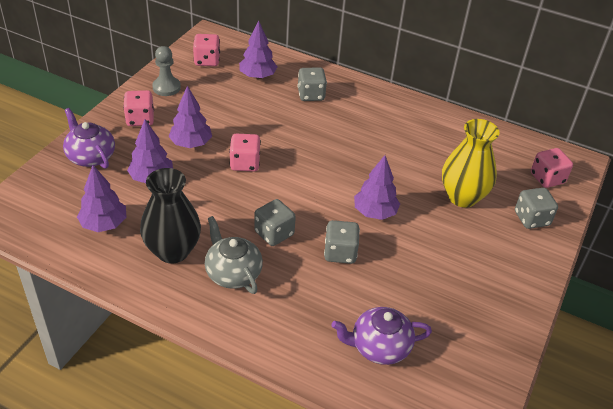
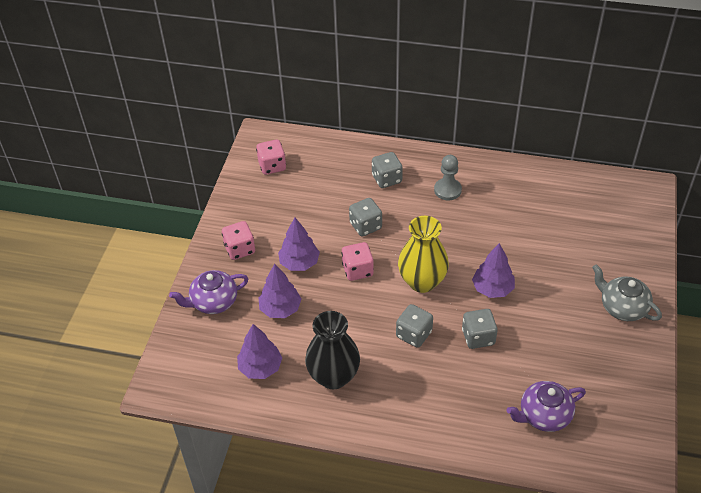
camera: 10 degrees left, 5 degrees up
purple teapot [63,108,115,169] -> purple teapot turned 60 degrees counterclockwise [169,270,248,314]
grey pawn [152,46,181,96] -> grey pawn moved to [434,155,462,200]
grey teapot [205,216,263,294] -> grey teapot moved to [592,264,662,321]
purple tree [239,21,277,79] -> none
yellow vase [442,119,500,208] -> yellow vase moved to [398,216,449,293]
grey dice [515,188,558,229] -> grey dice moved to [349,198,382,236]
pink dice [531,148,573,188] -> none

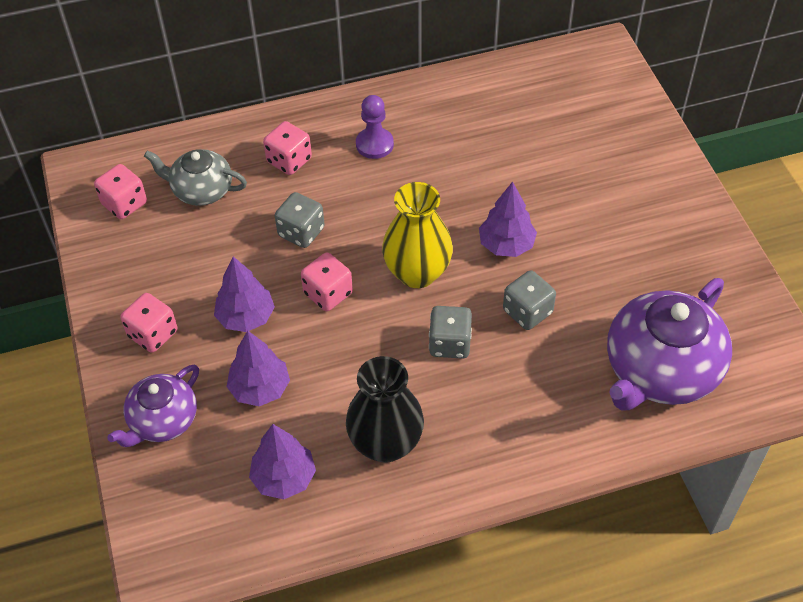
camera: 30 degrees left, 5 degrees up
grey dice [372,152,403,188] -> pink dice [263,121,312,175]
grey pawn [434,155,462,200] -> purple pawn [356,95,394,159]
purple teapot [507,381,586,432] -> purple teapot [607,278,732,411], size x1.72
grey teapot [592,264,662,321] -> grey teapot moved to [144,149,247,206]

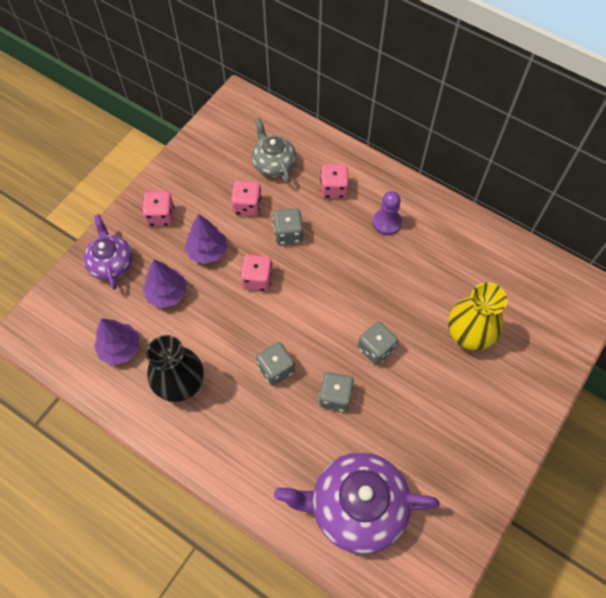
camera: 50 degrees right, 10 degrees up
pink dice [94,164,147,219] -> pink dice moved to [231,181,262,216]
purple teapot [107,364,199,447] -> purple teapot turned 75 degrees clockwise [83,214,133,290]
yellow vase [382,182,453,288] -> yellow vase moved to [448,282,507,350]
purple tree [479,182,537,257] -> grey dice [358,321,398,365]

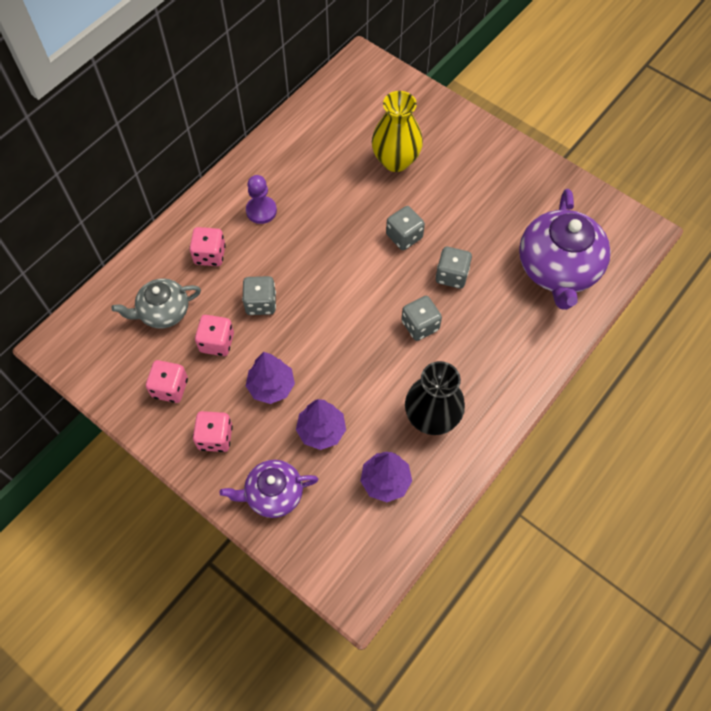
camera: 85 degrees left, 0 degrees up
pink dice [240,254,272,291] -> pink dice moved to [146,360,188,403]

